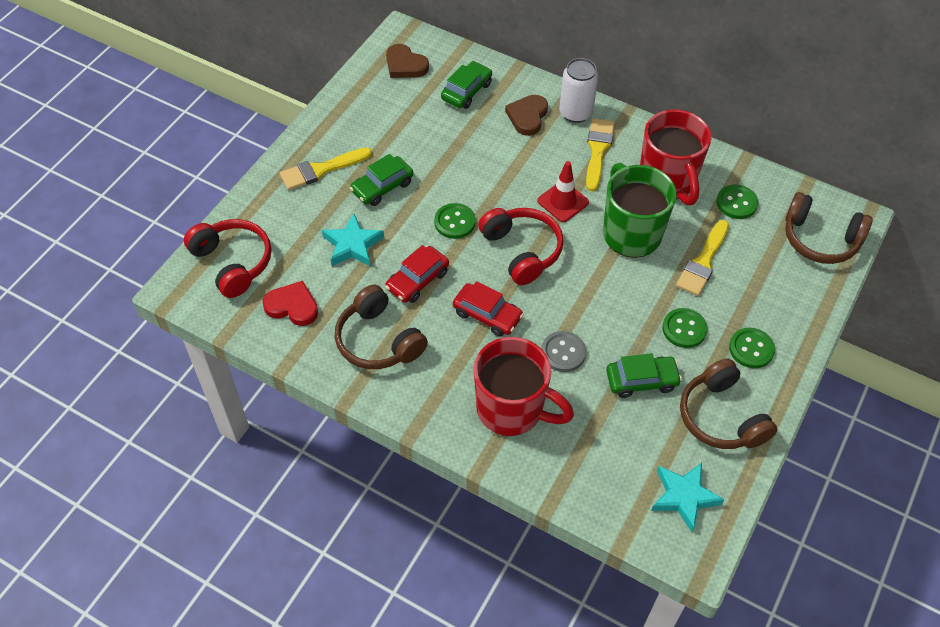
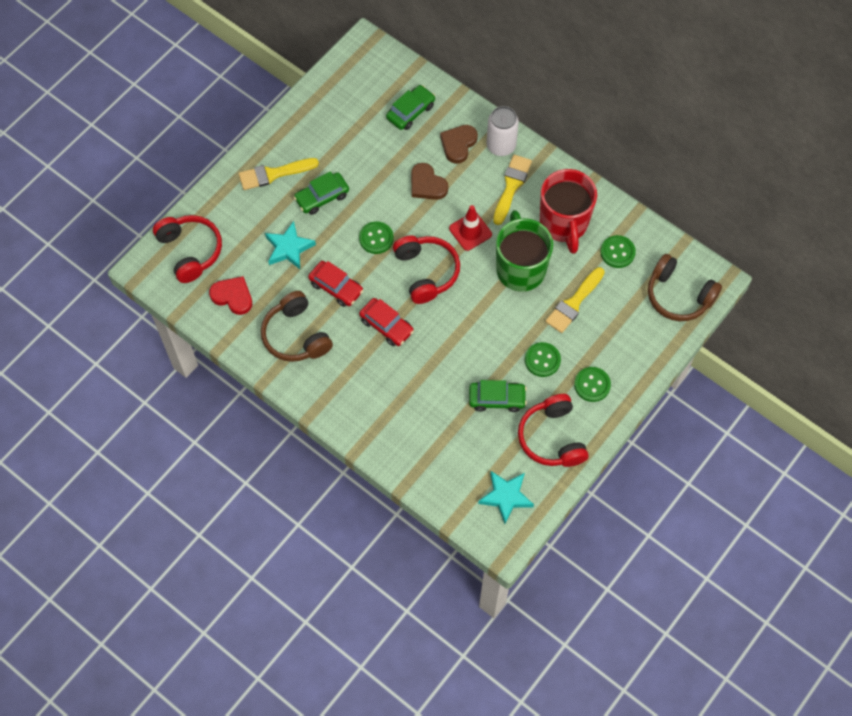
camera: 10 degrees right, 10 degrees up
red car [385,245,449,303] -> red car turned 105 degrees counterclockwise [308,261,363,307]
brown heart [386,44,429,78] -> brown heart moved to [411,163,448,200]
red mug [474,337,574,436] -> none
grey button [541,331,586,372] -> none
brown headphones [680,359,777,449] -> red headphones [518,394,589,467]

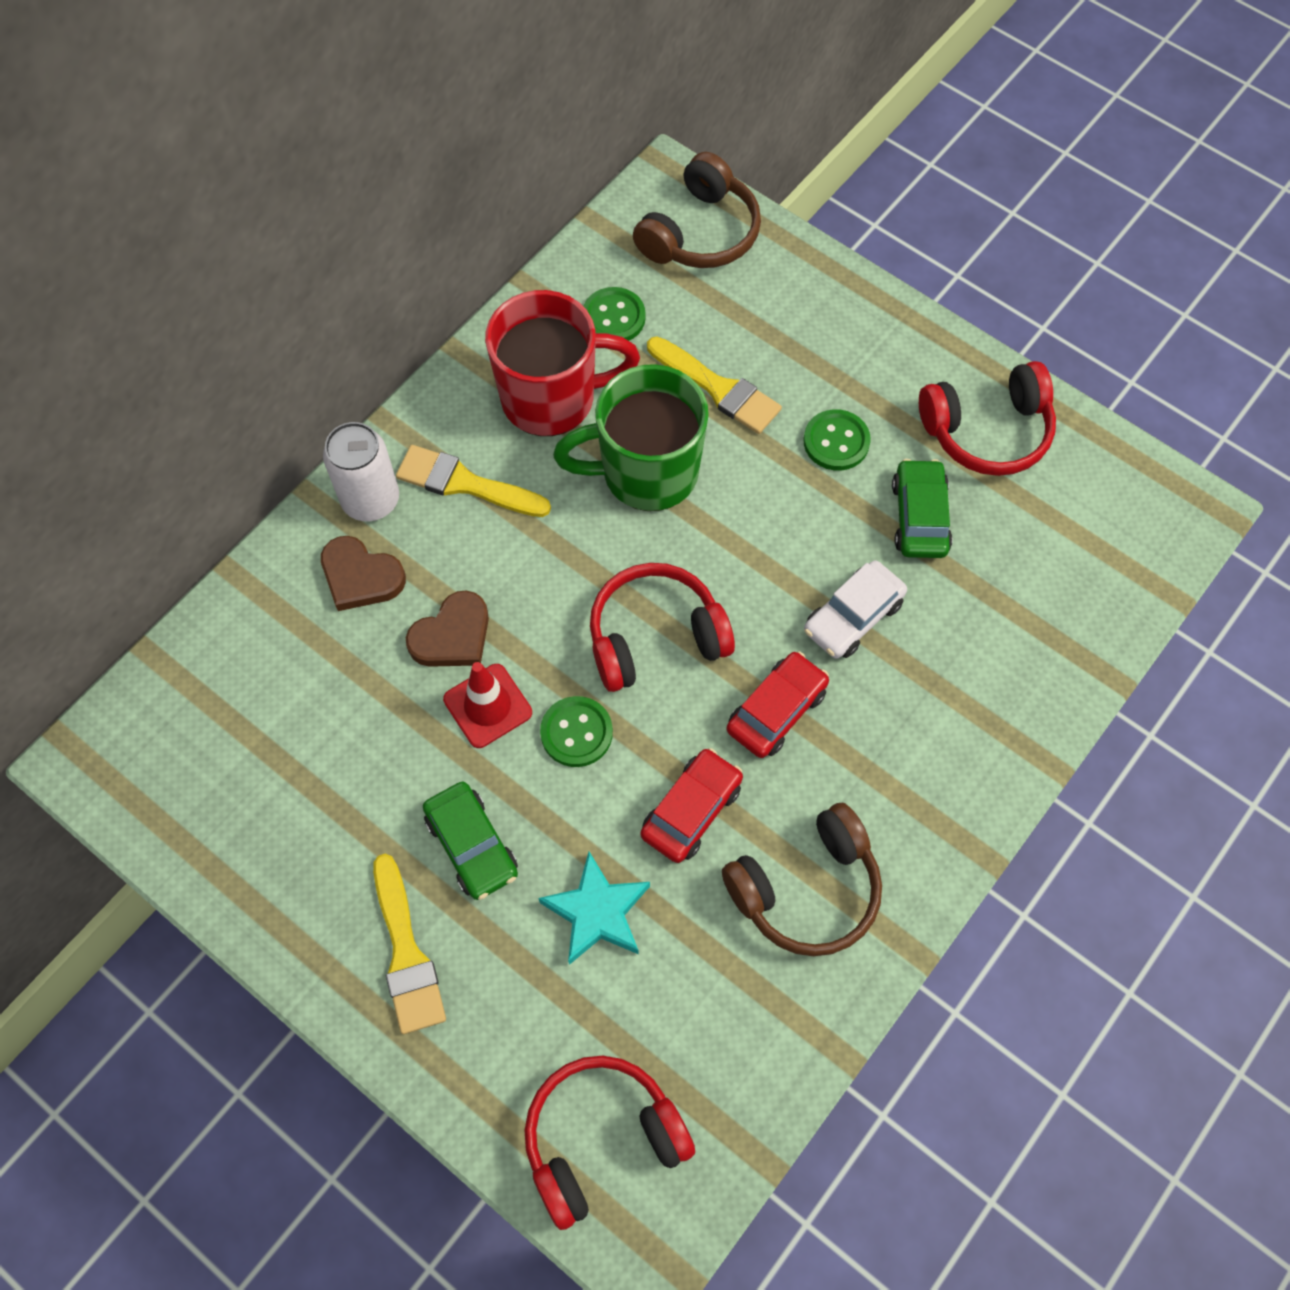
camera: 90 degrees left, 0 degrees up
red heart [209,276,252,315] -> none
green car [386,85,435,130] -> none
red traffic cone [449,205,492,251] -> red traffic cone moved to [443,662,532,748]
turquoise star [478,471,534,524] -> none
green button [574,367,611,402] -> none
none -> white car [804,560,907,659]

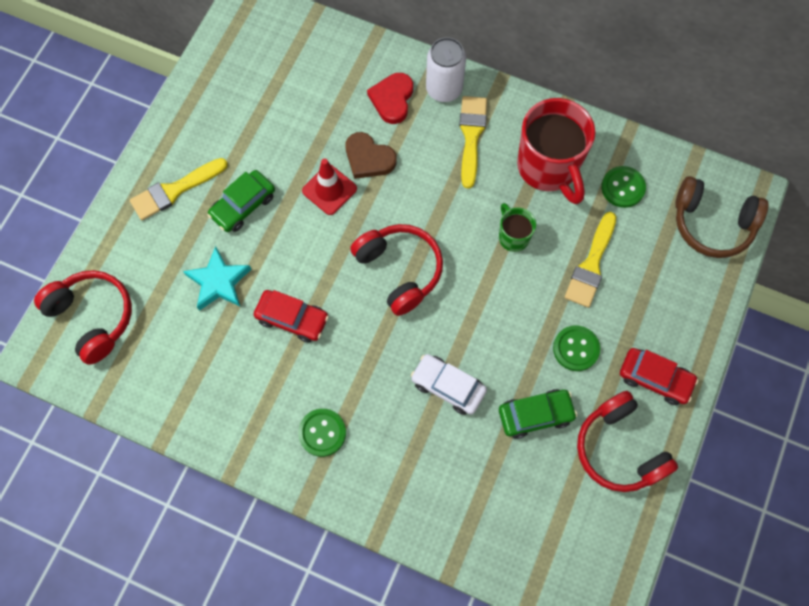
camera: 75 degrees right, 5 degrees up
brown heart [321,536,406,611] -> red heart [367,73,413,124]
green button [540,696,613,767] -> green button moved to [298,409,346,457]
green mug [553,364,709,511] -> green mug [499,203,536,252], size x0.49
brown headphones [722,803,882,956] -> none
red car [727,652,829,758] -> red car moved to [620,348,698,405]

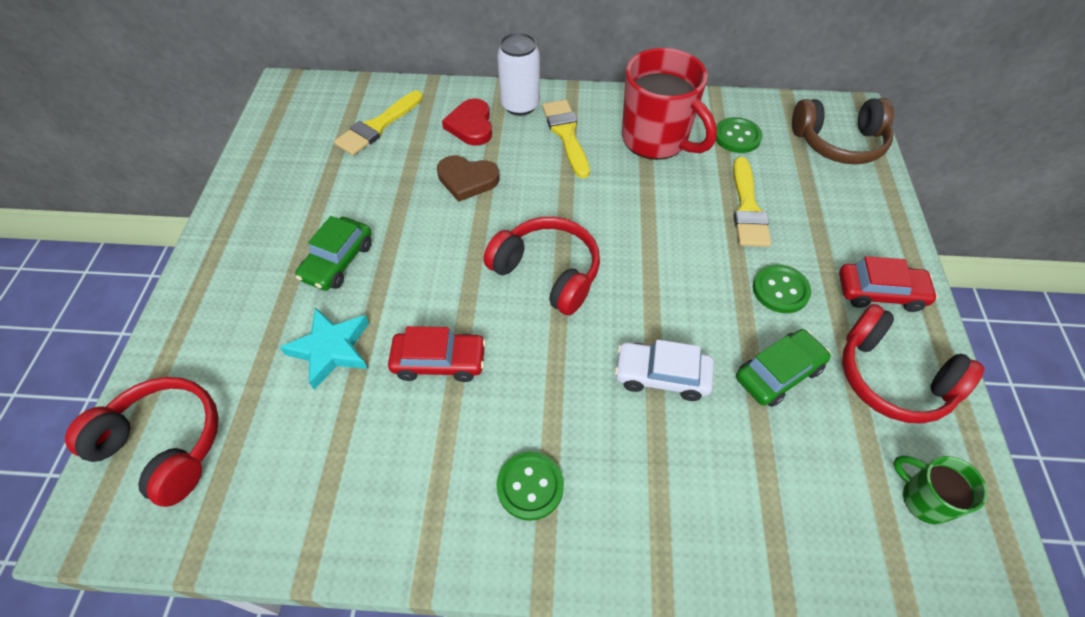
camera: 20 degrees left, 15 degrees down
yellow brush [130,158,228,220] -> yellow brush moved to [334,91,423,156]
red traffic cone [302,158,357,215] -> none
green mug [499,203,536,252] -> green mug moved to [893,455,988,525]

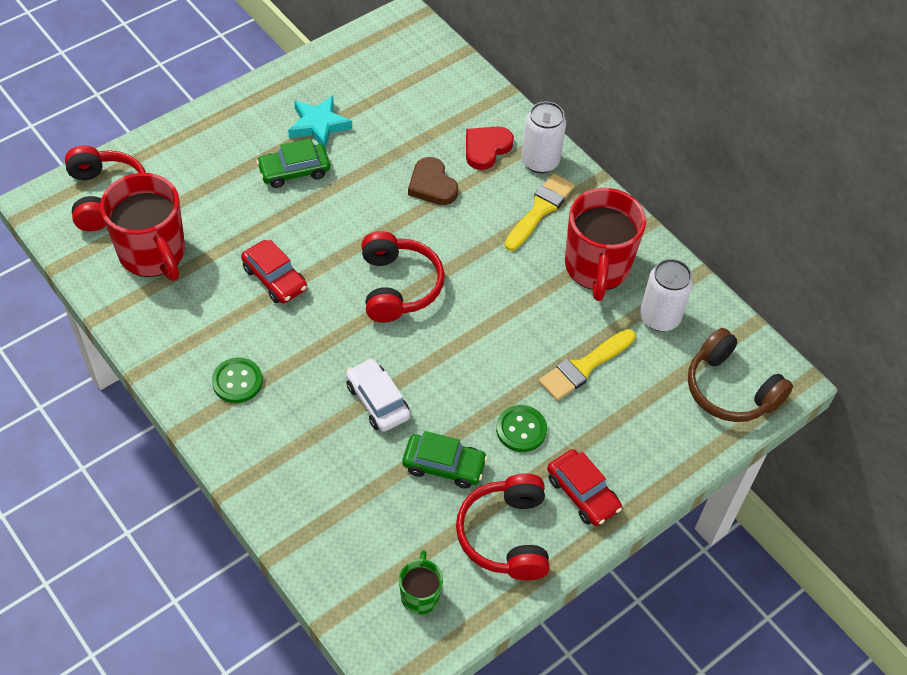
camera: 45 degrees right, 0 degrees up
turquoise star [280,307,369,390] -> turquoise star moved to [288,96,352,149]
yellow brush [334,91,423,156] -> none
green button [716,117,762,153] -> white can [640,259,693,331]
none -> red mug [100,173,185,281]

